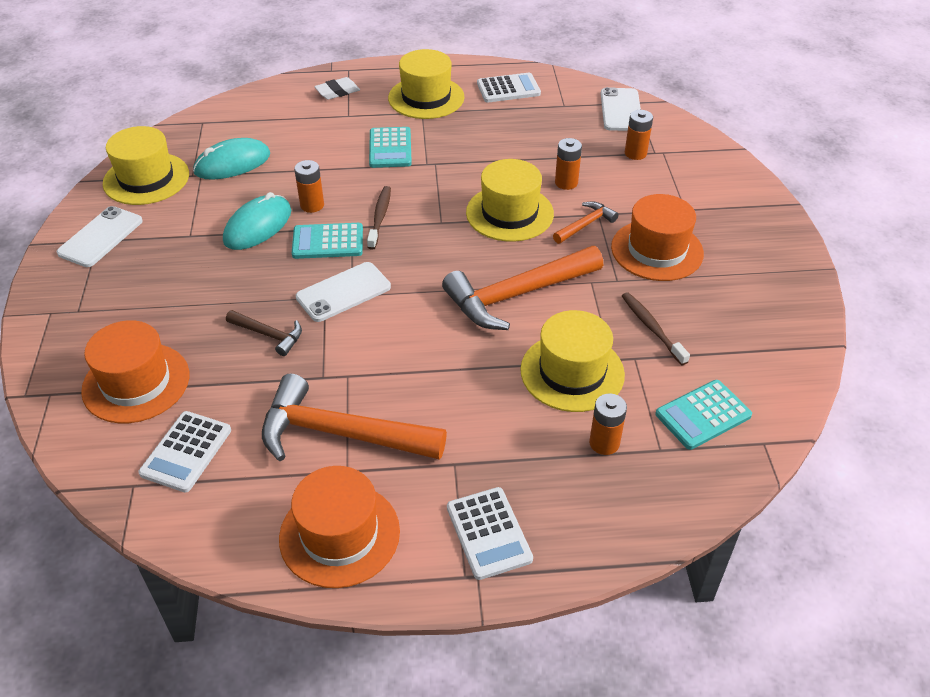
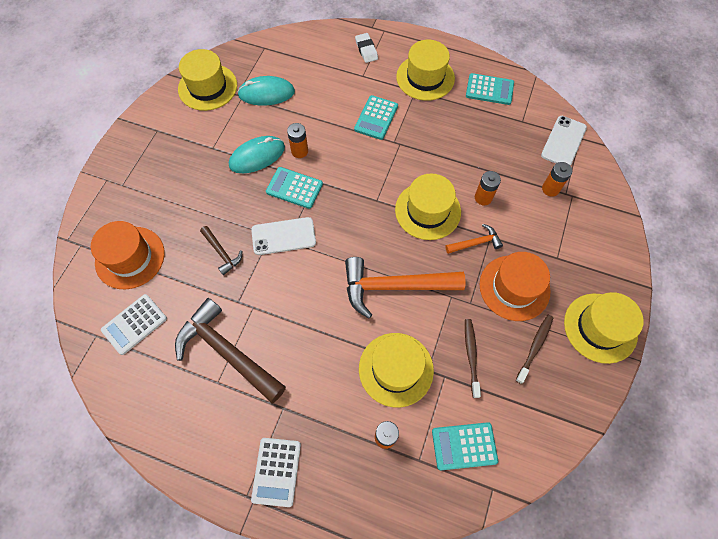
camera: 25 degrees right, 20 degrees up
white phone [57,206,143,267] -> none
orange hammer [262,373,447,461] -> brown hammer [175,298,286,403]
orange hat [279,466,400,588] -> none
white eraser [314,77,360,100] -> white eraser turned 75 degrees clockwise [355,33,378,63]
brown toothbrush [367,186,391,250] -> brown toothbrush moved to [516,315,553,384]
white calculator [477,73,541,103] -> turquoise calculator [466,73,514,105]
none -> yellow hat [564,292,644,364]

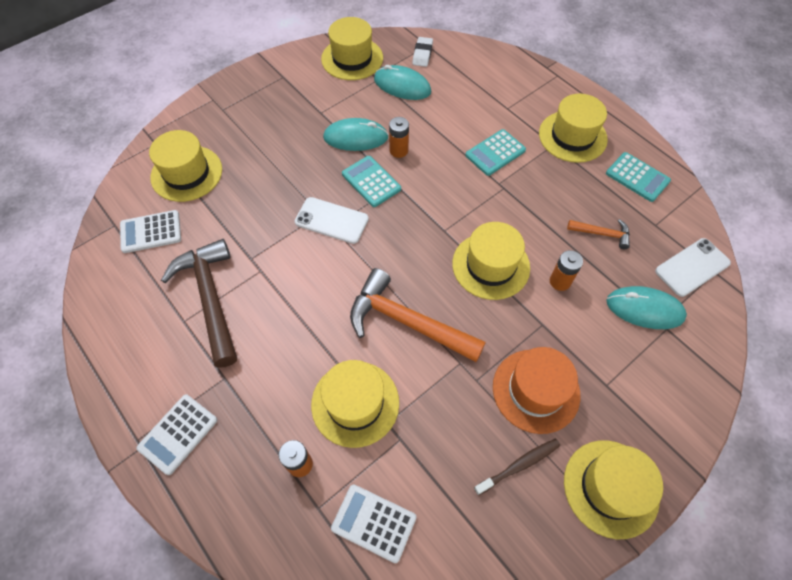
camera: 30 degrees right, 5 degrees down
orange hat [91,221,165,289] -> yellow hat [149,130,222,202]
brown hammer [200,226,242,275] -> none
white eraser [355,33,378,63] -> white eraser moved to [412,37,433,67]
turquoise calculator [432,422,498,470] -> white calculator [331,484,416,563]
orange hammer [445,224,503,254] -> orange hammer moved to [567,219,630,249]
brown toothbrush [465,319,481,398] -> none
orange battery [542,162,572,197] -> turquoise mouse [606,286,687,329]

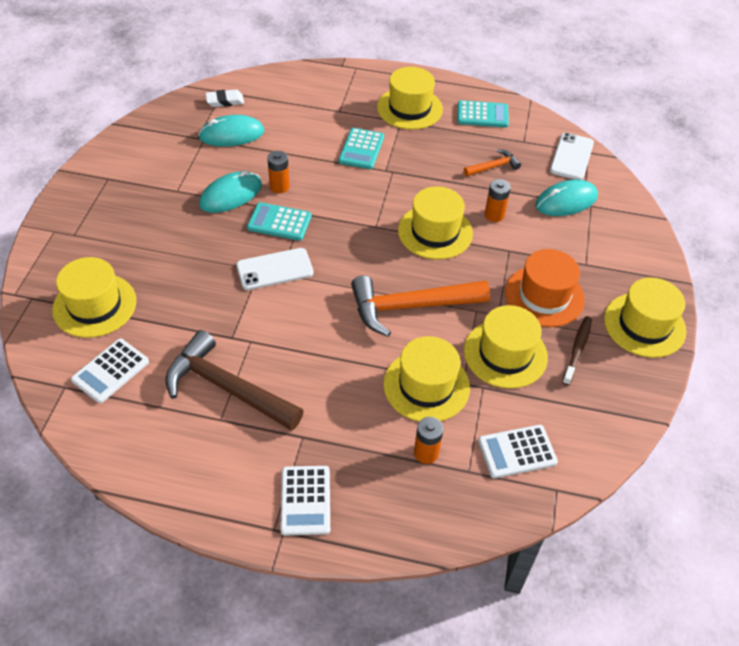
camera: 40 degrees left, 10 degrees down
yellow hat [321,17,383,80] -> yellow hat moved to [464,305,548,389]
white eraser [412,37,433,67] -> white eraser turned 75 degrees counterclockwise [205,89,244,107]

